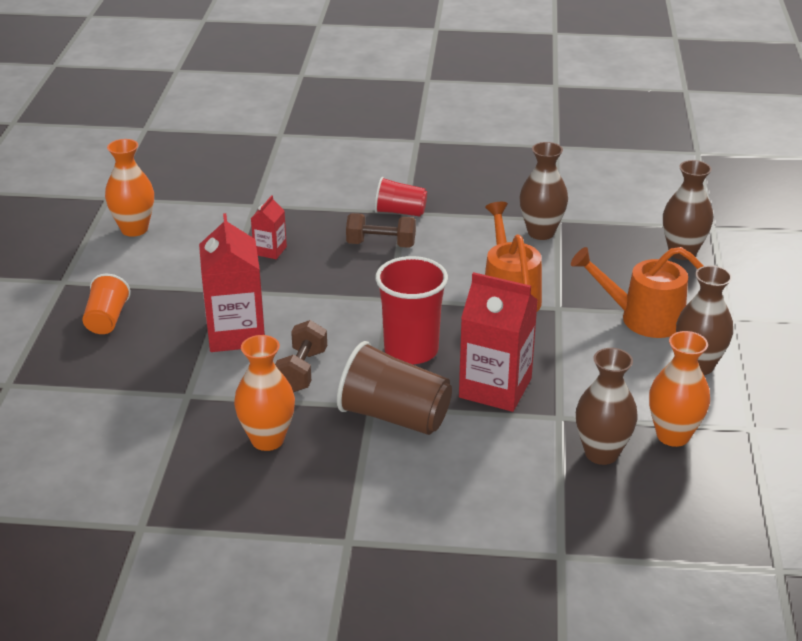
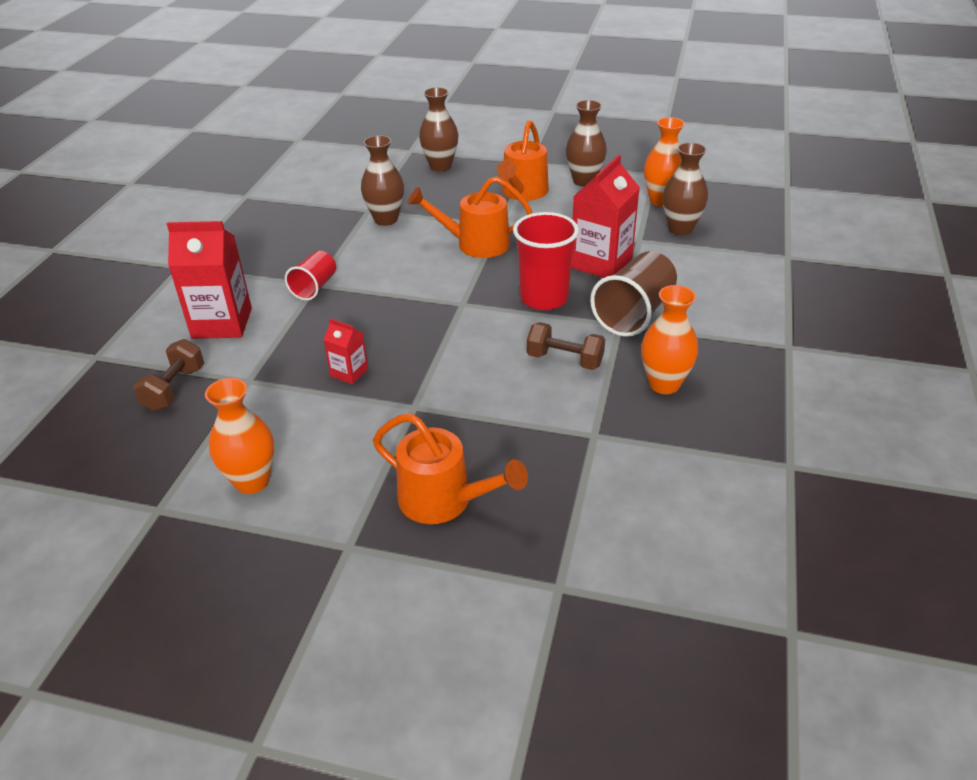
camera: 80 degrees left, 5 degrees up
orange cup [83,274,131,334] -> orange watering can [373,413,528,524]
red carton [199,213,265,352] -> red carton moved to [167,221,252,339]
brown dumbbell [346,213,416,248] -> brown dumbbell moved to [133,339,204,411]

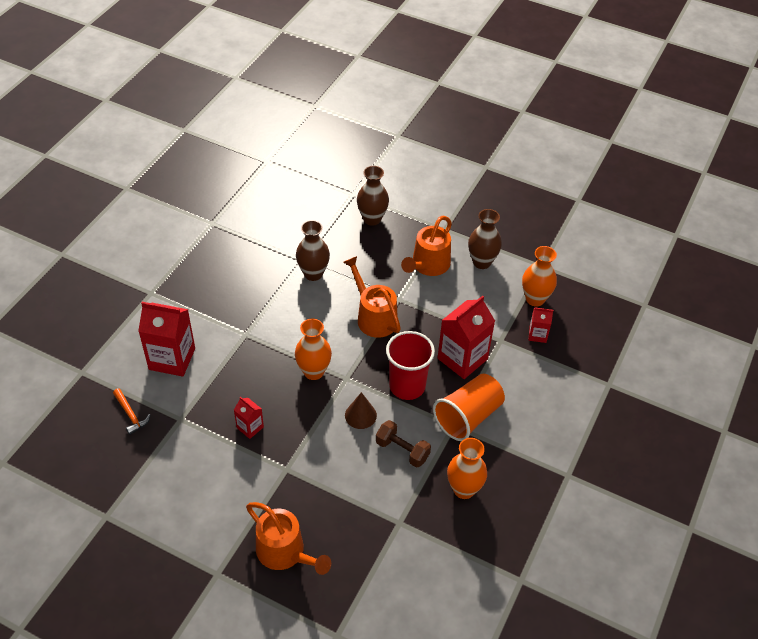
camera: 10 degrees right, 10 degrees up
brown dumbbell [133,339,204,411] -> orange hammer [113,388,150,435]
orange vase [205,378,274,494] -> orange vase moved to [295,318,332,380]
red cup [285,251,336,300] -> none
orange watering can [407,176,533,258] -> orange watering can turned 45 degrees clockwise [343,256,401,338]
brown cup [590,251,677,337] -> orange cup [433,374,505,441]
brown vase [663,142,708,235] -> red carton [529,307,553,343]
none -> brown cone [345,392,377,429]

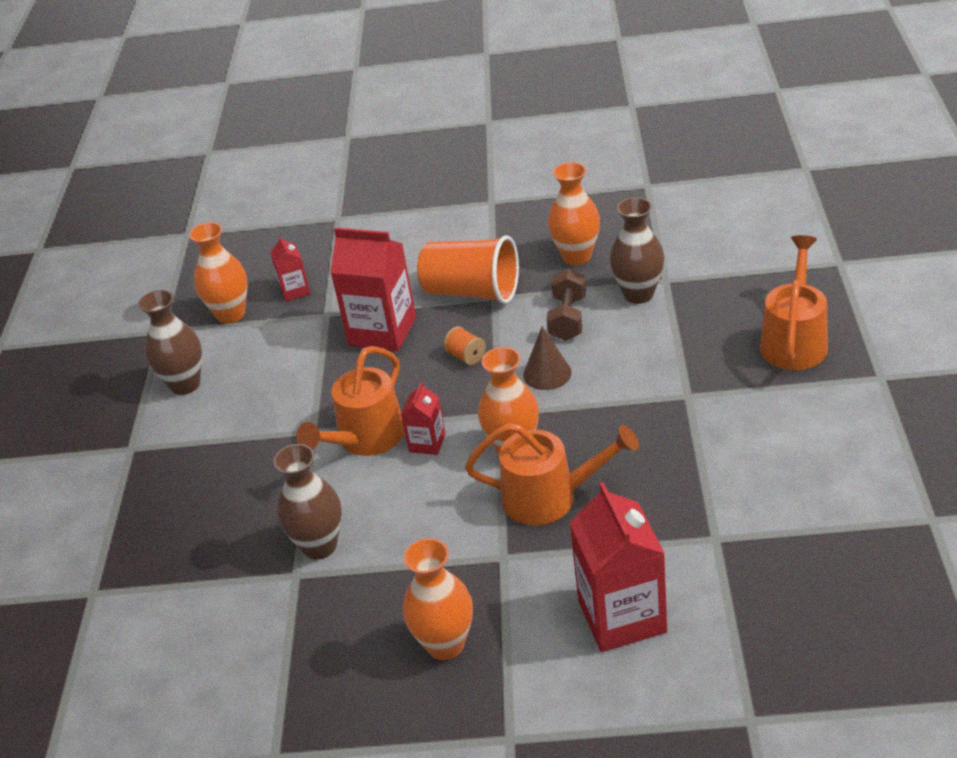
camera: 110 degrees left, 10 degrees down
orange hammer [113,388,150,435] -> none
red carton [234,397,264,439] -> red carton moved to [401,382,446,455]
brown vase [357,166,389,226] -> brown vase moved to [610,197,664,304]
red cup [386,331,435,400] -> orange spool [443,326,486,365]
orange watering can [401,216,452,276] -> orange watering can moved to [465,423,639,525]
none -> orange vase [403,538,473,660]

